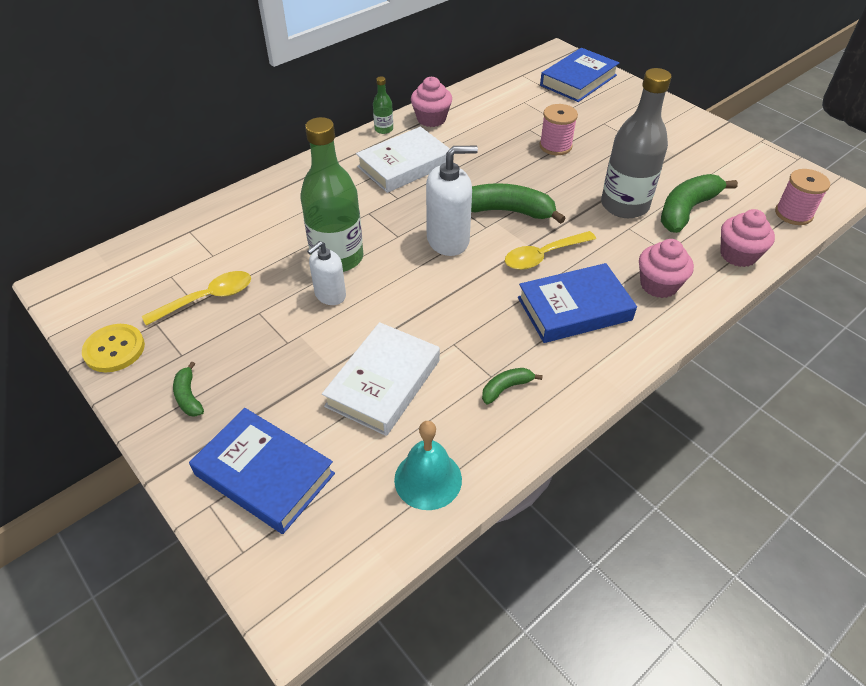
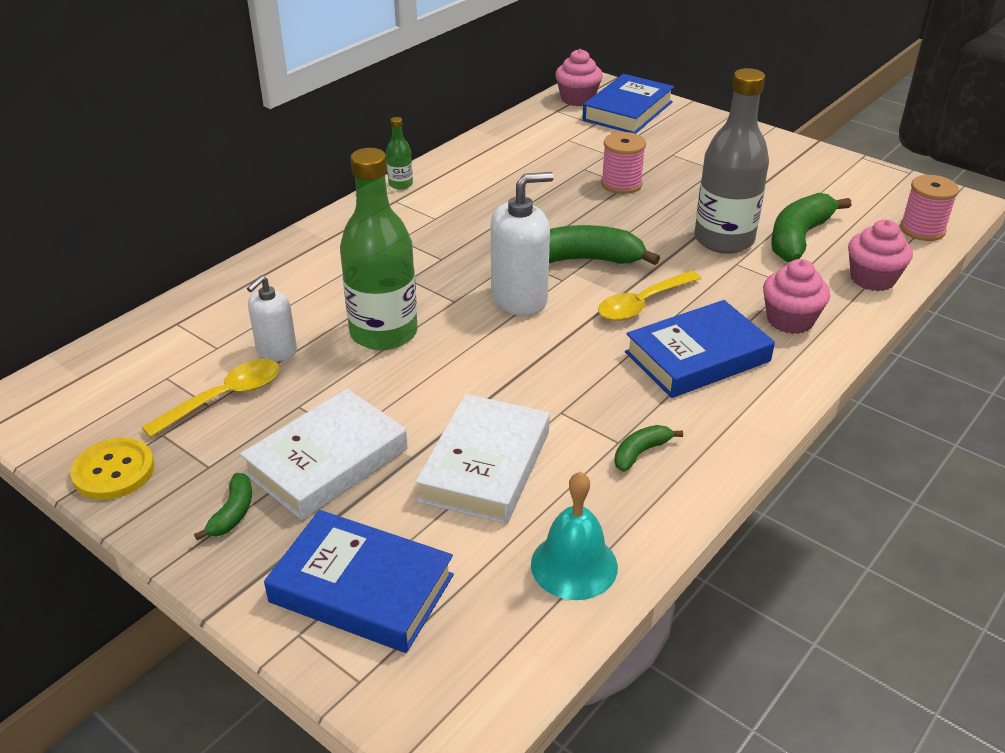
camera: 10 degrees left, 10 degrees down
green banana [173,361,204,417] -> green banana turned 135 degrees counterclockwise [194,473,252,540]
white soap dispenser [307,241,346,305] -> white soap dispenser moved to [247,276,297,361]
white book [356,127,450,193] -> white book moved to [240,389,408,520]
pink cupcake [411,77,452,127] -> pink cupcake moved to [555,49,603,106]

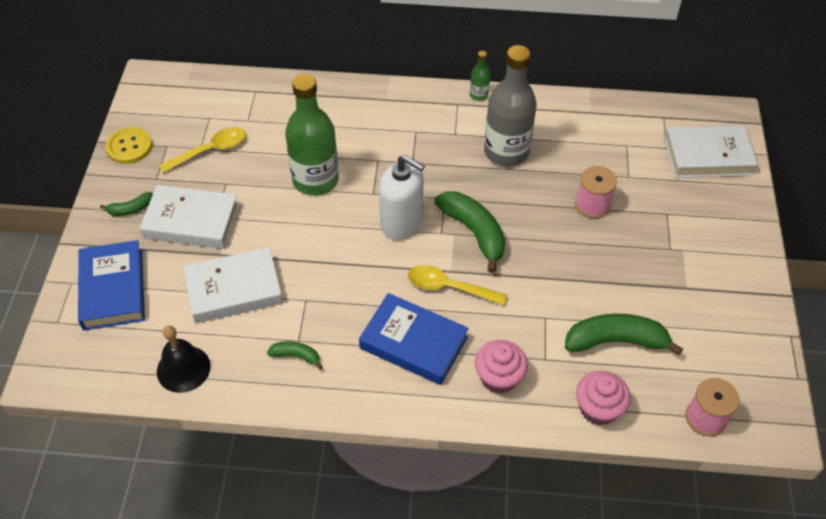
camera: 55 degrees right, 15 degrees up
yellow spoon [142,359,280,438] -> yellow spoon turned 45 degrees counterclockwise [159,127,246,173]
white soap dispenser [247,276,297,361] -> none
turquoise bell [531,472,618,600] -> black bell [157,325,211,393]
pink cupcake [555,49,603,106] -> none
blue book [582,74,674,134] -> white book [664,125,758,178]
grey bottle [694,68,769,254] -> grey bottle moved to [484,45,537,167]

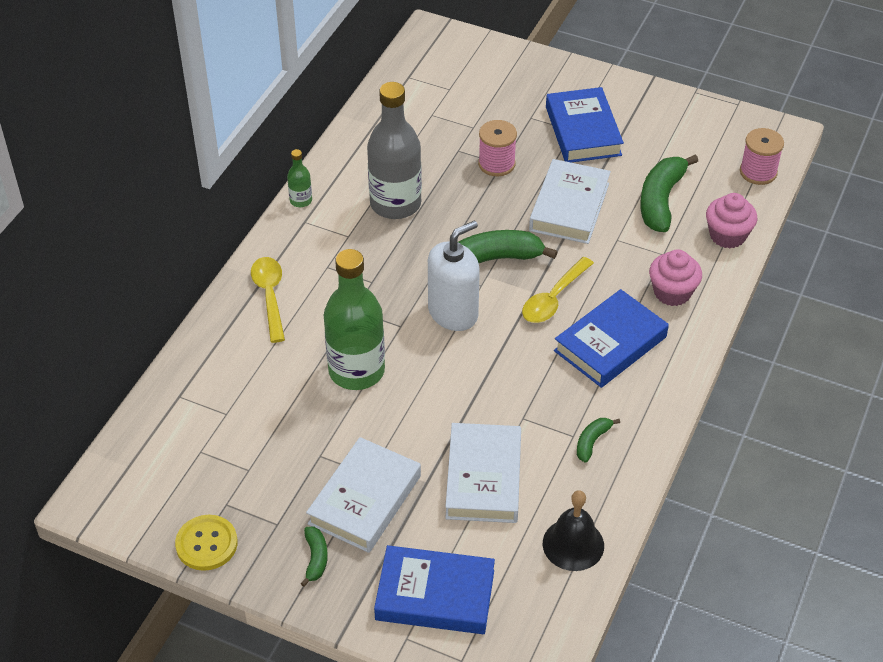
camera: 70 degrees left, 5 degrees down
yellow spoon [159,127,246,173] -> yellow spoon moved to [251,257,285,343]
white book [664,125,758,178] -> white book moved to [529,159,611,244]
none -> blue book [546,87,624,162]

